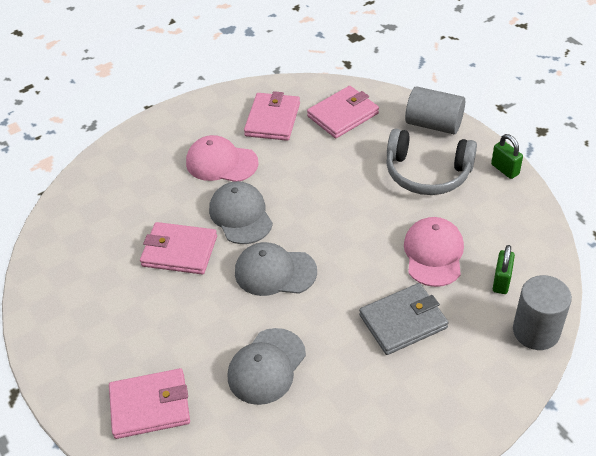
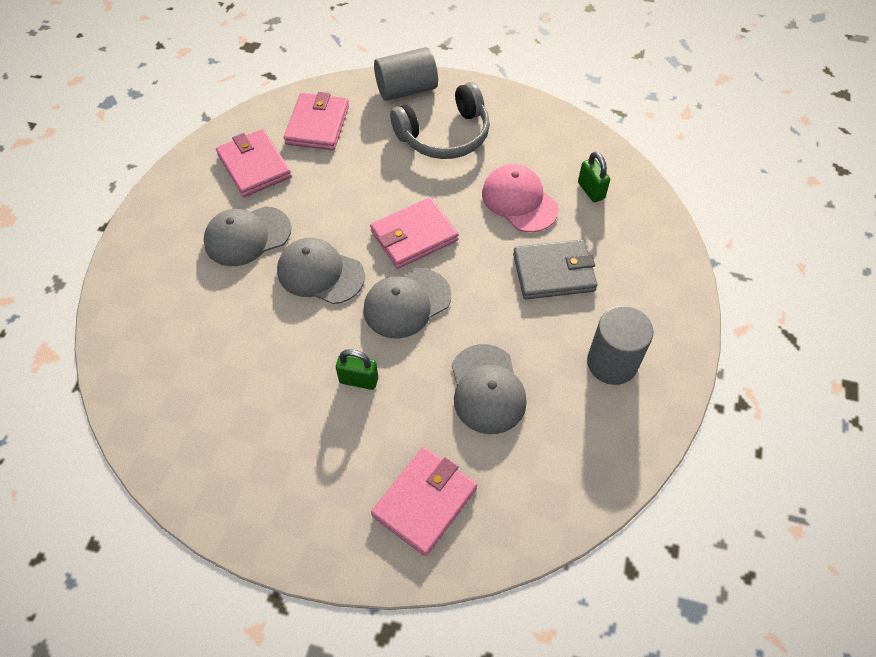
camera: 45 degrees left, 10 degrees up
pink wallet [140,222,217,274] -> pink wallet moved to [370,197,459,269]
pink cap [186,135,259,182] -> grey cap [204,206,291,266]
grey wallet [359,283,448,355] -> grey wallet turned 60 degrees clockwise [513,239,598,299]
green padlock [491,134,523,179] -> green padlock moved to [336,349,378,390]
grey cylinder [513,275,572,350] -> grey cylinder moved to [587,306,653,385]

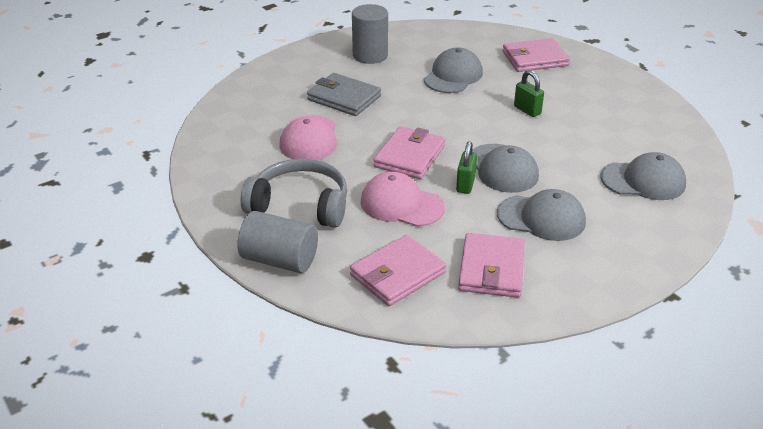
camera: 140 degrees left, 20 degrees down
grey cap [363,269,451,339] -> grey cap moved to [601,152,686,200]
pink wallet [370,197,459,269] -> pink wallet turned 75 degrees counterclockwise [374,126,445,179]
green padlock [578,152,610,202] -> green padlock moved to [456,141,477,194]
none -> pink cap [360,172,445,227]

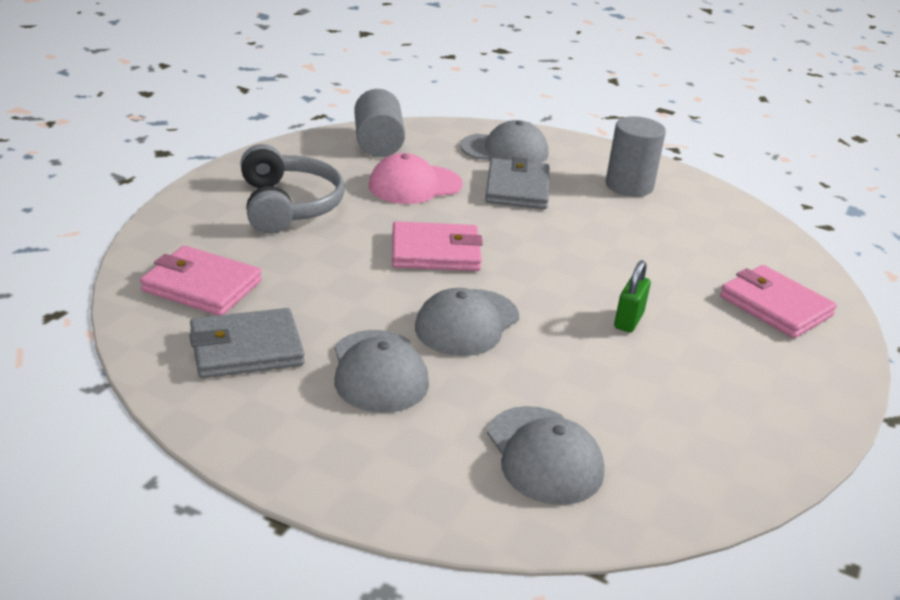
camera: 60 degrees right, 5 degrees down
grey cylinder [237,211,318,273] -> grey cylinder moved to [354,89,405,157]
pink cap [360,172,445,227] -> none
grey cap [424,47,483,93] -> grey cap moved to [460,120,548,163]
green padlock [456,141,477,194] -> none
pink wallet [458,233,525,298] -> grey wallet [189,308,305,378]

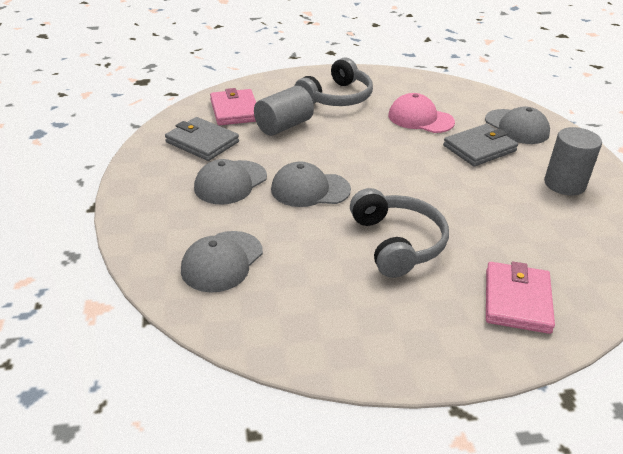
camera: 55 degrees right, 5 degrees up
grey cylinder [354,89,405,157] -> grey cylinder moved to [254,86,314,136]
pink wallet [392,221,483,271] -> none
green padlock [614,260,651,333] -> grey headphones [350,188,449,278]

